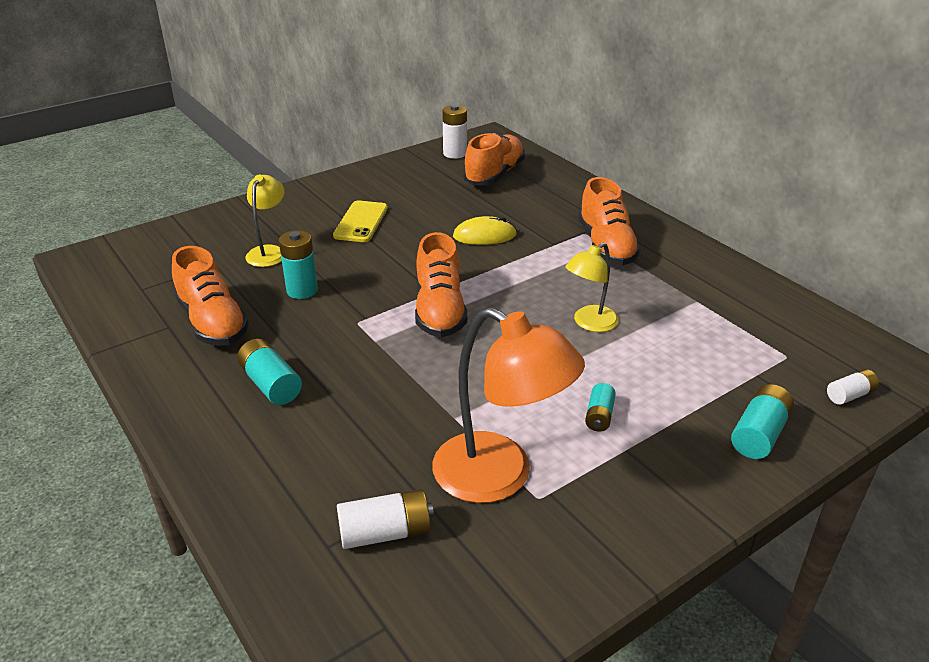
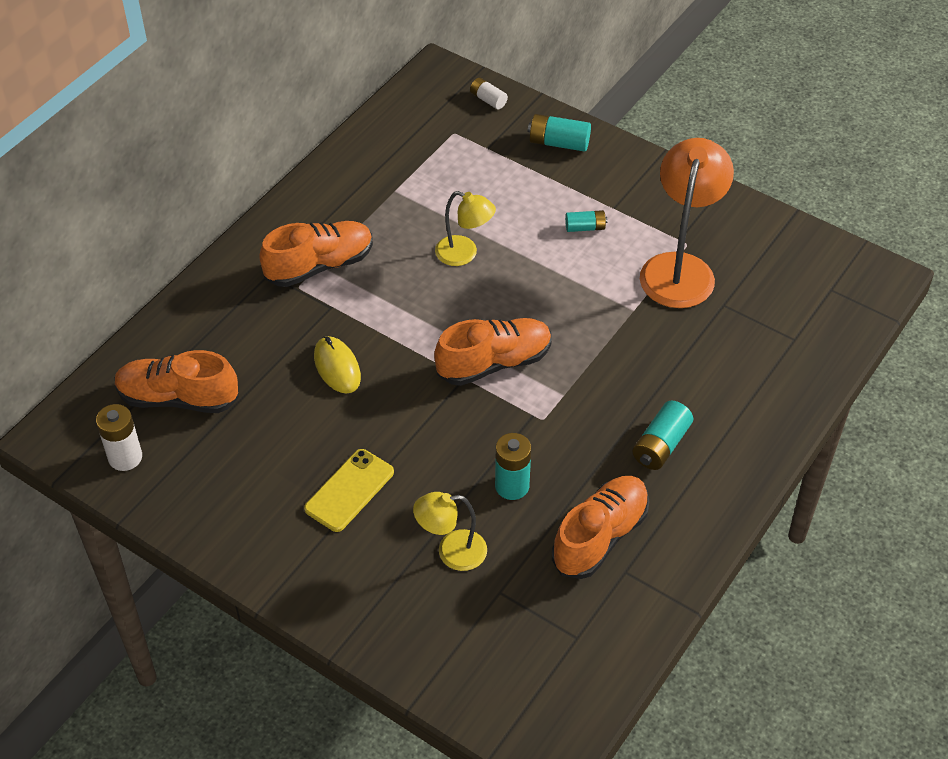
camera: 110 degrees left, 15 degrees up
yellow phone [333,201,388,242] -> yellow phone turned 45 degrees counterclockwise [304,449,394,532]
white battery [337,489,434,549] -> none

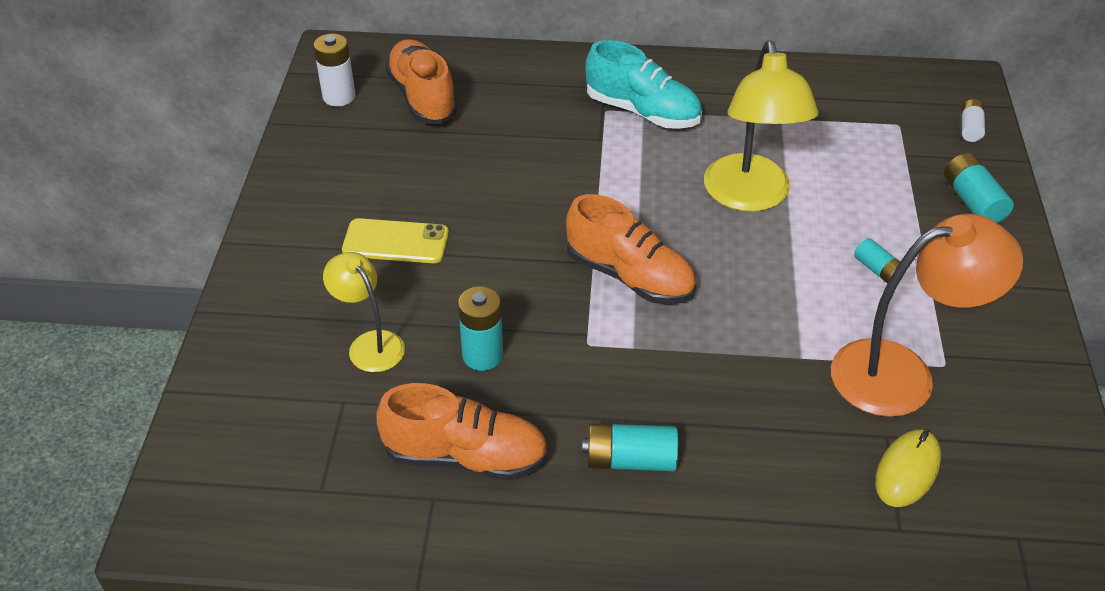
camera: 60 degrees right, 5 degrees down
orange shoe [259,221,373,287] -> turquoise shoe [585,40,702,129]
yellow mouse [314,336,361,394] -> yellow mouse moved to [875,429,941,507]
yellow lamp [435,191,496,266] -> yellow lamp [704,40,819,212], size x1.77

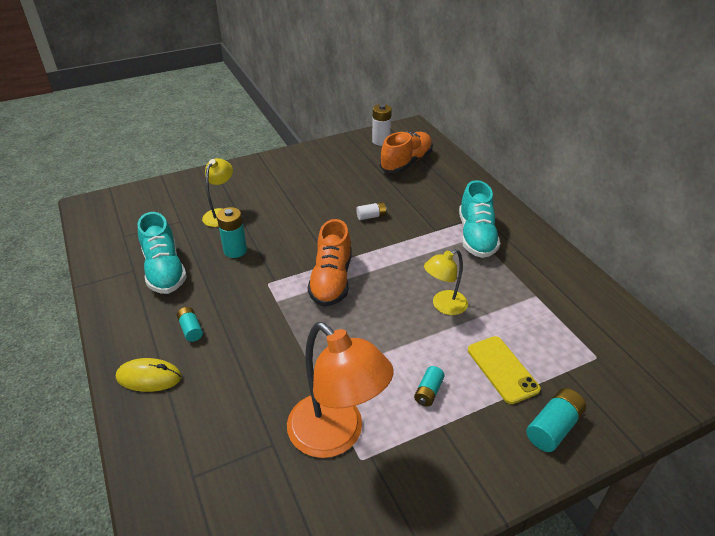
camera: 60 degrees right, 5 degrees down
yellow phone [342,218,449,263] -> yellow phone moved to [468,336,541,404]
orange shoe [377,383,548,481] -> turquoise shoe [138,212,187,294]
turquoise battery [582,423,678,471] -> turquoise battery [177,307,203,342], size x0.64
yellow lamp [704,40,819,212] -> yellow lamp [424,249,468,315], size x0.57
yellow mouse [875,429,941,507] -> yellow mouse moved to [116,358,182,392]
white battery [962,99,985,142] -> white battery moved to [356,202,387,220]

